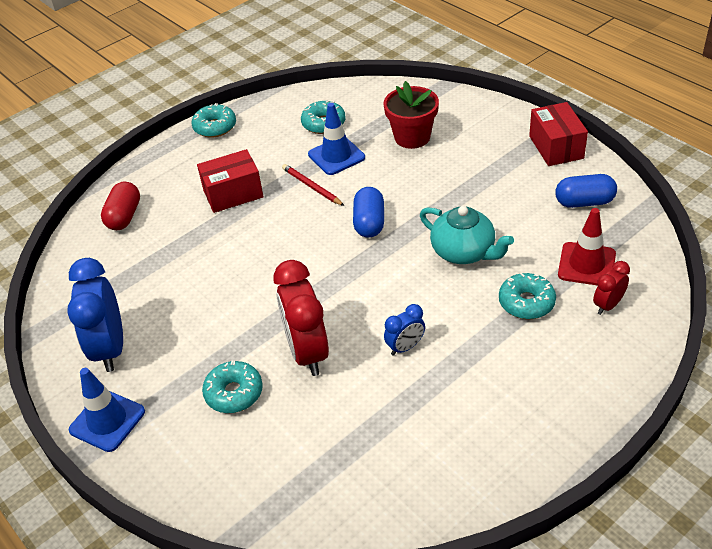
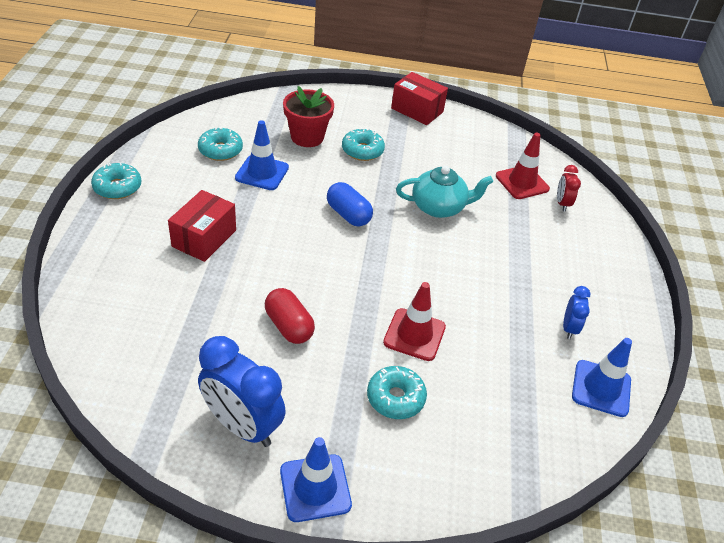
camera: 50 degrees left, 0 degrees up
red capsule [101,181,140,230] -> red capsule moved to [265,288,315,344]
red clock [273,260,329,376] -> red traffic cone [383,282,446,361]
red pencil [282,164,344,206] -> none
blue clock [384,304,425,356] -> blue clock moved to [563,286,590,339]
turquoise donut [499,273,556,319] -> turquoise donut moved to [342,128,385,161]
blue capsule [555,174,617,208] -> none
none -> blue traffic cone [572,338,632,417]

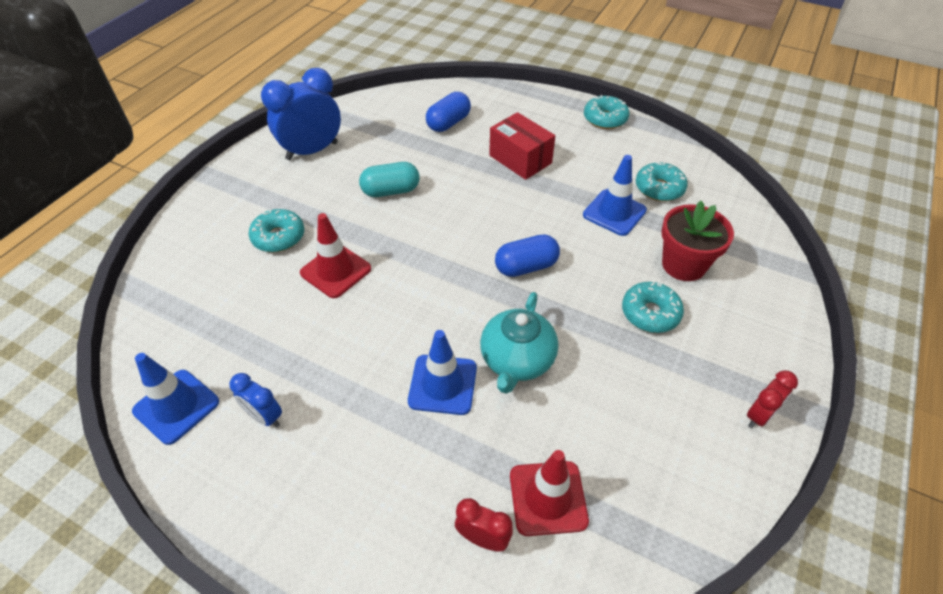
camera: 115 degrees right, 5 degrees up
red capsule [265,288,315,344] -> turquoise capsule [359,162,420,197]
blue traffic cone [280,437,352,522] -> blue traffic cone moved to [408,330,477,415]
red box [391,72,448,125] -> red clock [747,370,798,428]
none -> blue capsule [426,92,471,132]

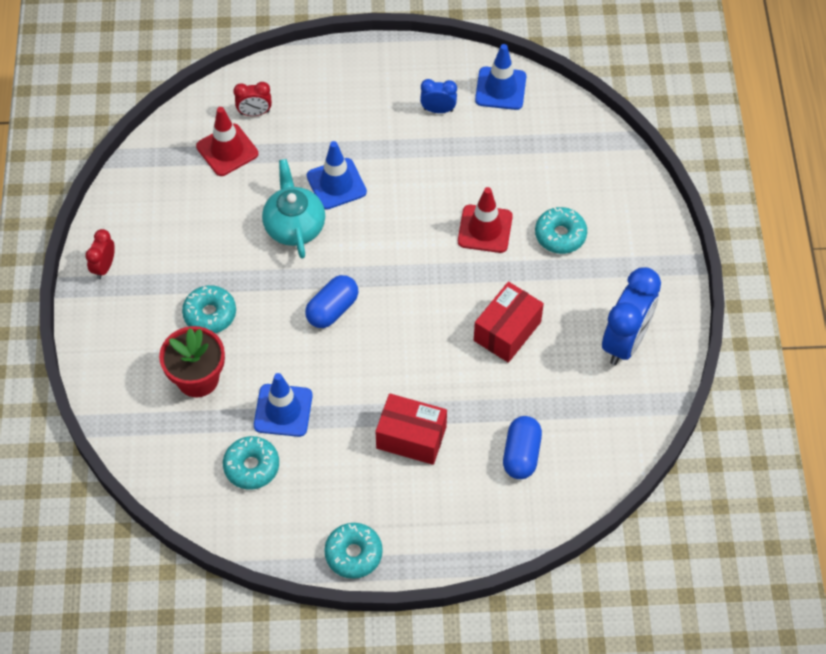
camera: 150 degrees right, 10 degrees up
turquoise capsule [359,162,420,197] -> red box [474,282,544,363]

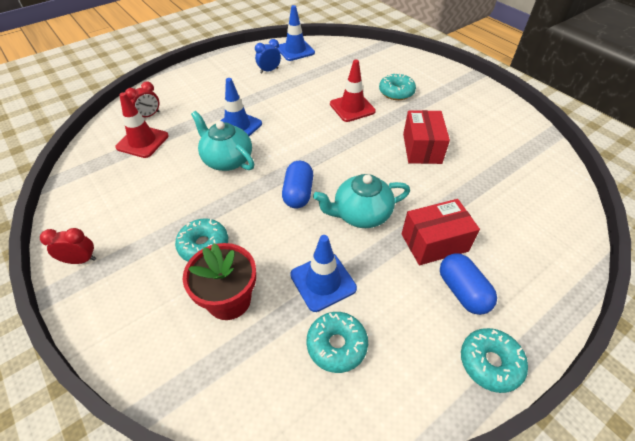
camera: 35 degrees left, 10 degrees down
red clock [85,229,115,279] -> red clock turned 105 degrees clockwise [40,228,96,264]
blue capsule [503,416,542,479] -> blue capsule moved to [440,253,497,315]
blue clock [602,267,661,365] -> none
none -> turquoise teapot [313,174,410,228]

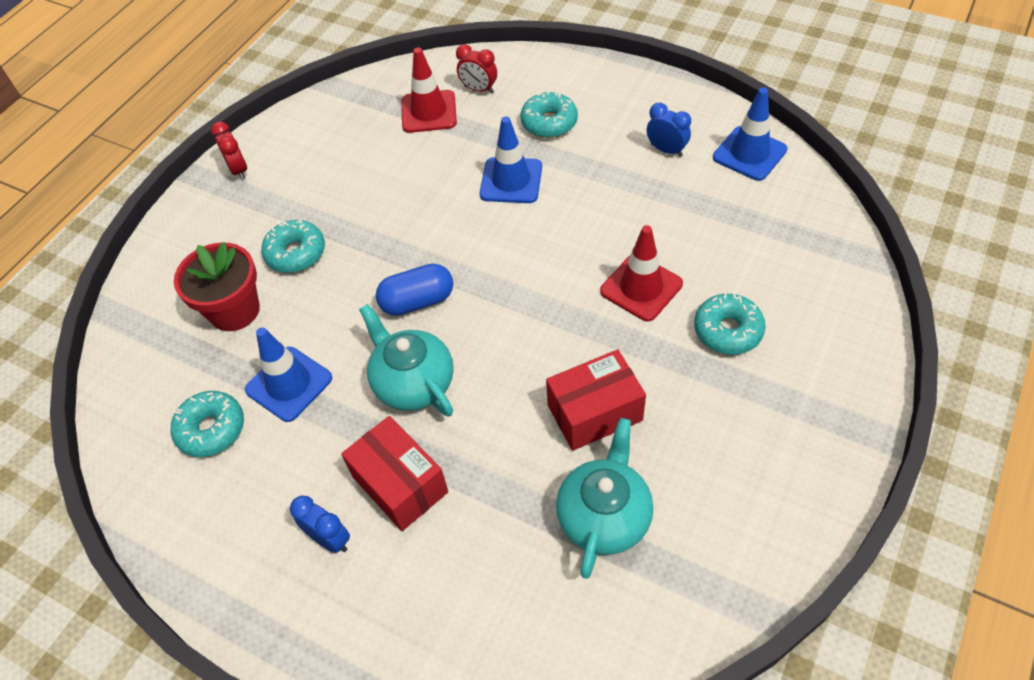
camera: 70 degrees right, 5 degrees up
turquoise teapot [191,111,254,171] -> turquoise teapot moved to [556,418,653,579]
blue capsule [440,253,497,315] -> blue clock [290,496,350,553]
turquoise donut [461,328,528,393] -> turquoise donut moved to [520,91,578,138]

